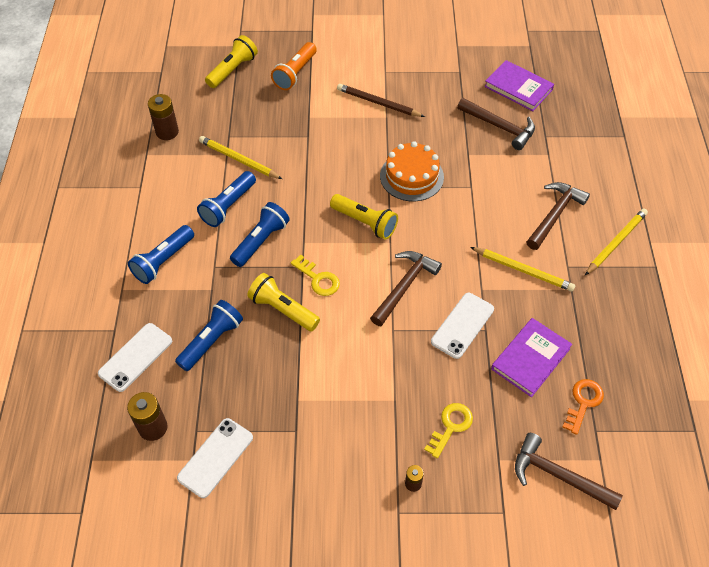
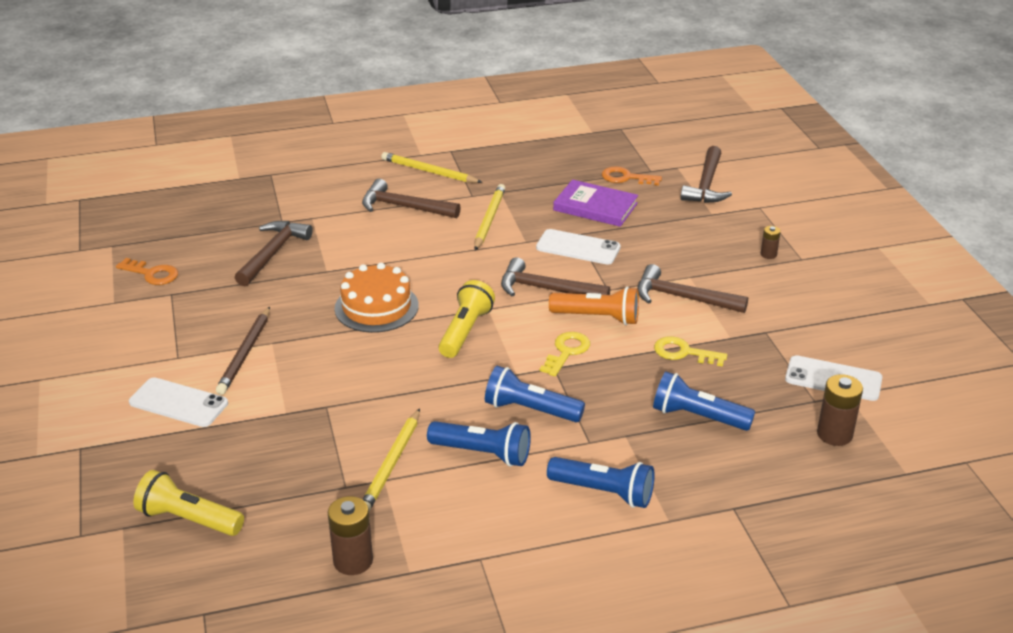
camera: 105 degrees left, 20 degrees down
white phone [98,323,172,392] -> white phone moved to [129,377,228,427]
yellow flashlight [247,273,320,331] -> none
orange flashlight [271,42,317,90] -> orange flashlight moved to [549,286,639,325]
yellow key [424,403,473,459] -> yellow key moved to [654,336,727,367]
purple book [484,60,554,111] -> none
none -> orange key [116,258,178,285]
none -> brown hammer [637,264,748,313]

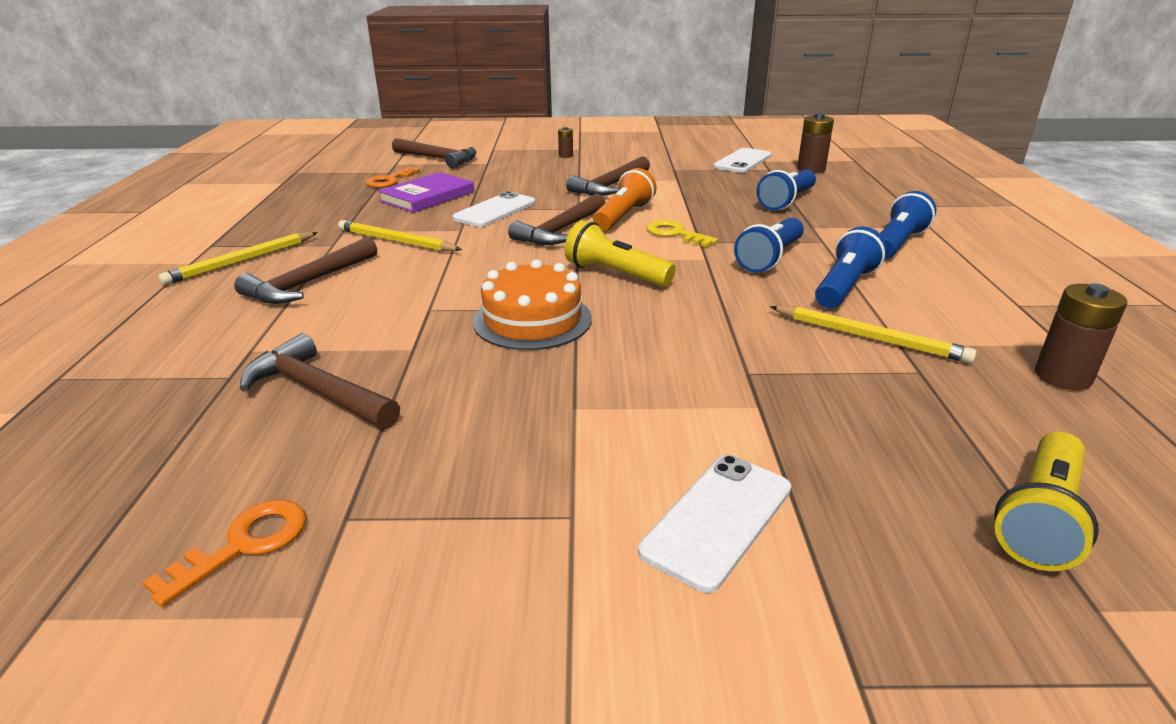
camera: 75 degrees left, 5 degrees down
brown pencil [216,307,270,395] -> none
yellow key [654,336,727,367] -> none

